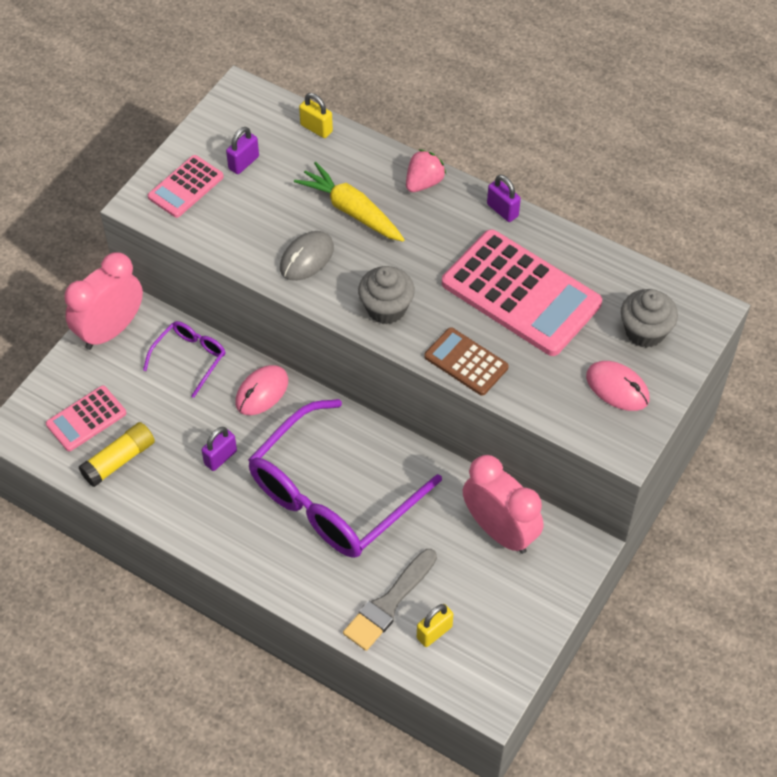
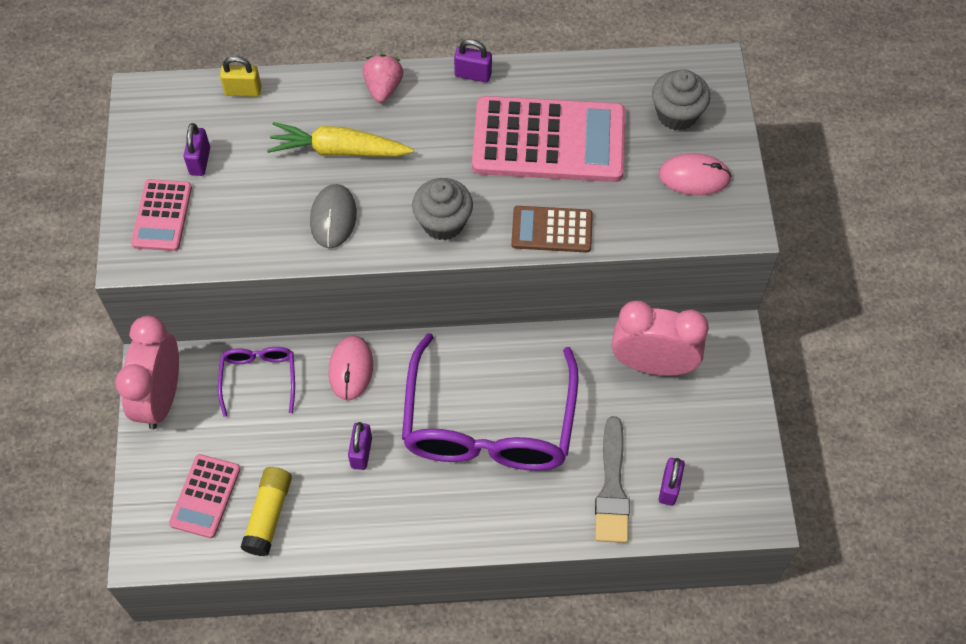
camera: 35 degrees left, 5 degrees up
yellow padlock [417,604,453,647] -> purple padlock [659,458,685,506]

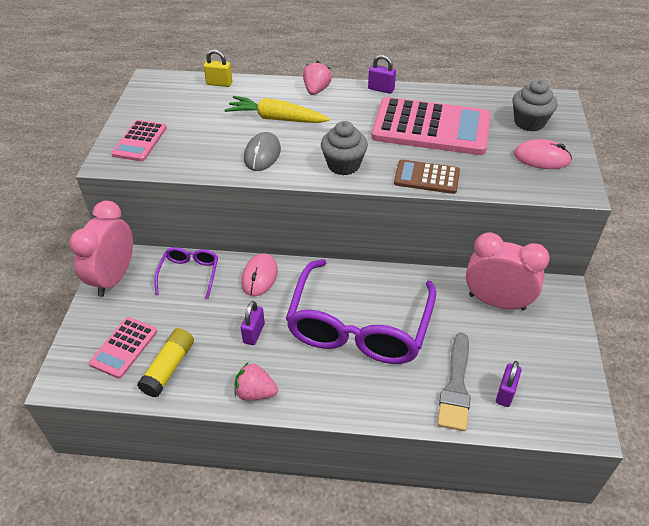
camera: 10 degrees right, 15 degrees down
purple padlock [184,123,210,176] -> none
none -> pink strawberry [234,362,278,401]

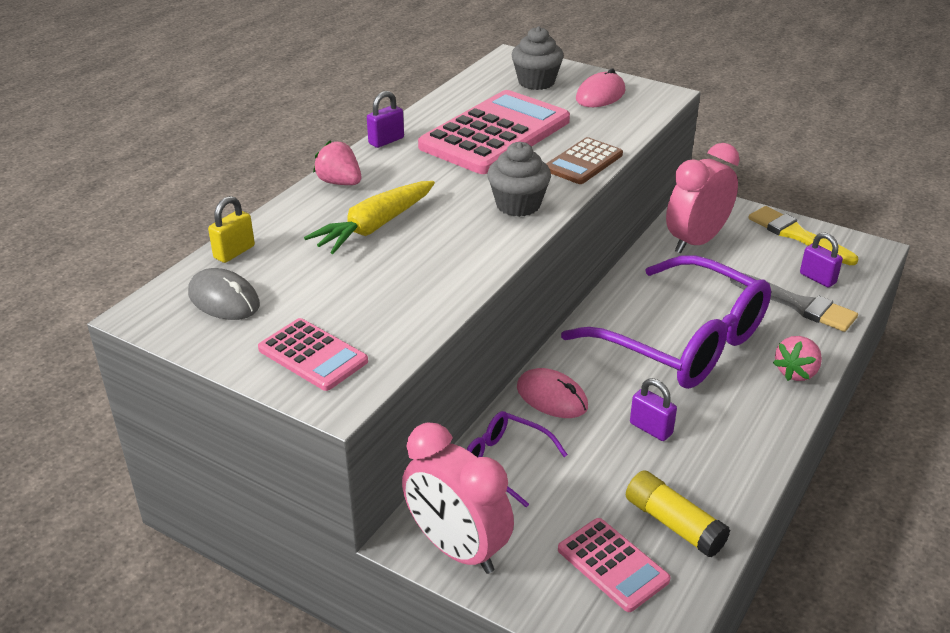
camera: 65 degrees left, 10 degrees down
pink strawberry [234,362,278,401] -> pink strawberry moved to [773,336,822,381]
grey mouse [244,132,281,171] -> grey mouse moved to [188,268,260,320]
none -> yellow brush [748,206,858,265]

